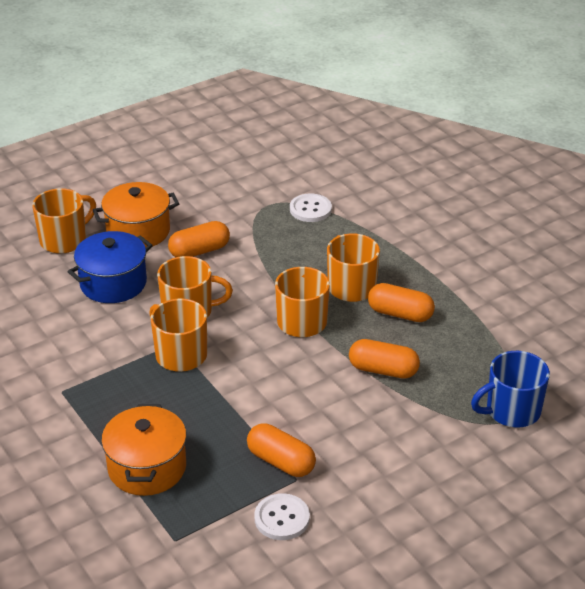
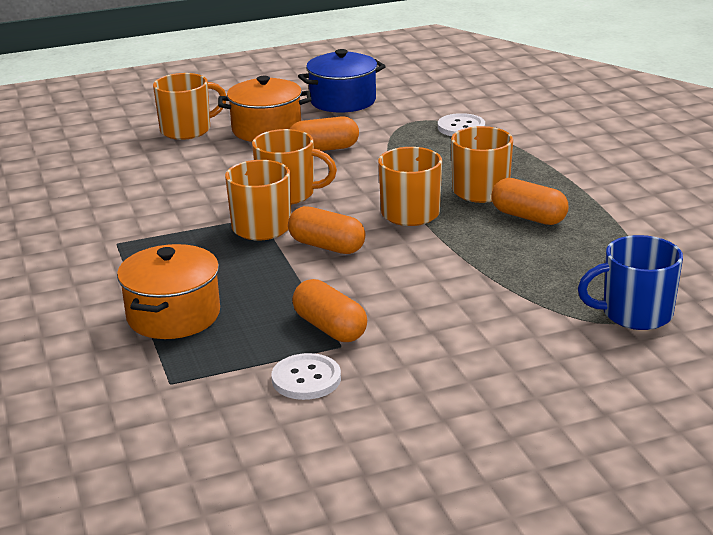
camera: 15 degrees right, 10 degrees down
blue pot [68,231,153,303] -> blue pot moved to [298,49,386,113]
orange capsule [349,339,420,379] -> orange capsule moved to [288,206,365,254]

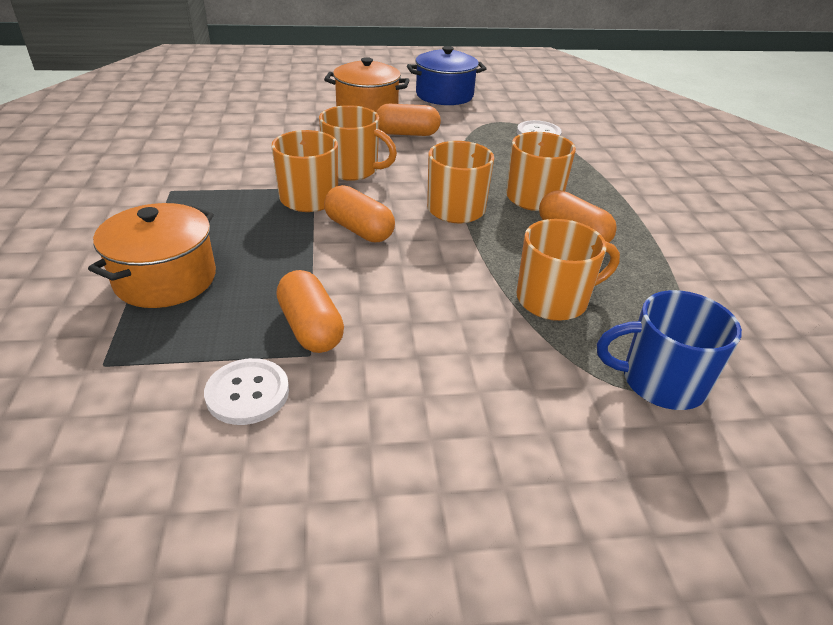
camera: 10 degrees right, 10 degrees up
orange mug [153,73,226,140] -> orange mug moved to [516,219,620,321]

